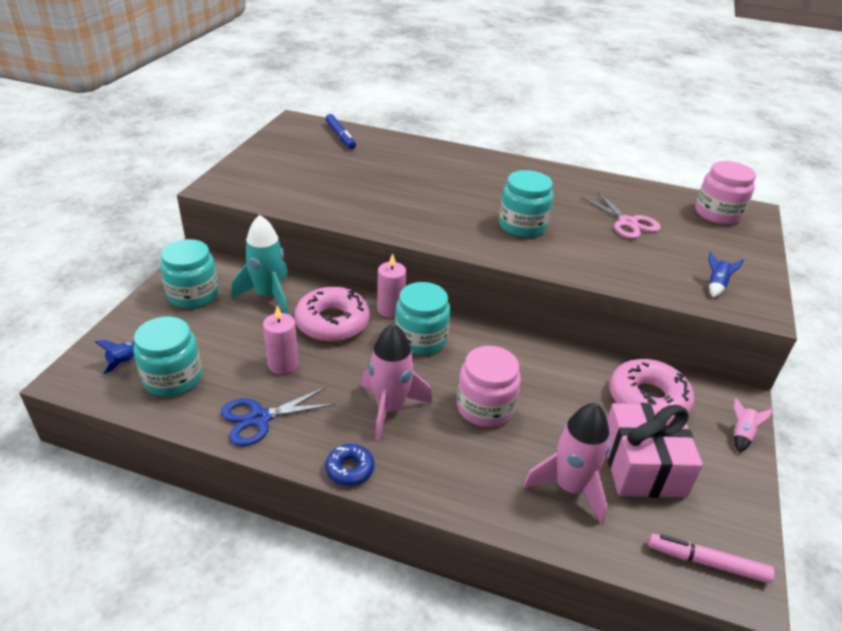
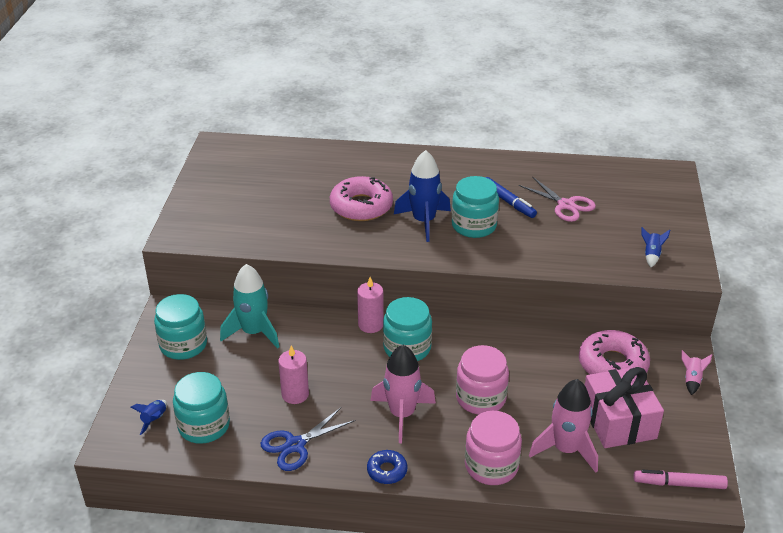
camera: 10 degrees left, 0 degrees up
pink donut [294,287,370,342] -> pink donut moved to [330,176,393,221]
blue marker [325,114,356,149] -> blue marker moved to [485,177,537,218]
pink jar [695,161,756,225] -> pink jar moved to [465,411,522,485]
none -> blue rocket [394,150,451,242]

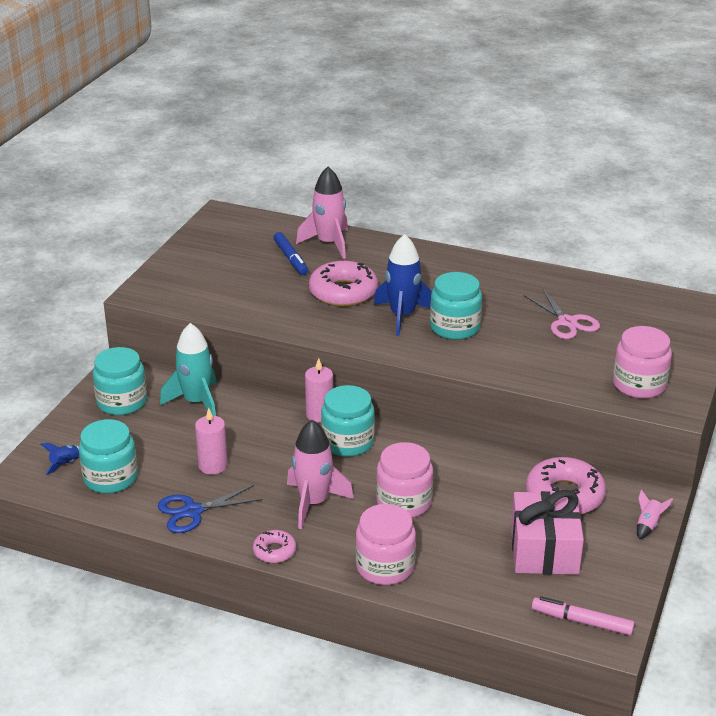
camera: 15 degrees right, 5 degrees down
blue donut [367,450,408,484] -> pink donut [253,530,296,563]
blue marker [485,177,537,218] -> blue marker moved to [273,232,308,275]
pink rocket [529,379,598,473] -> pink rocket moved to [296,167,348,259]
blue rocket [641,227,670,267] -> pink jar [613,326,672,399]

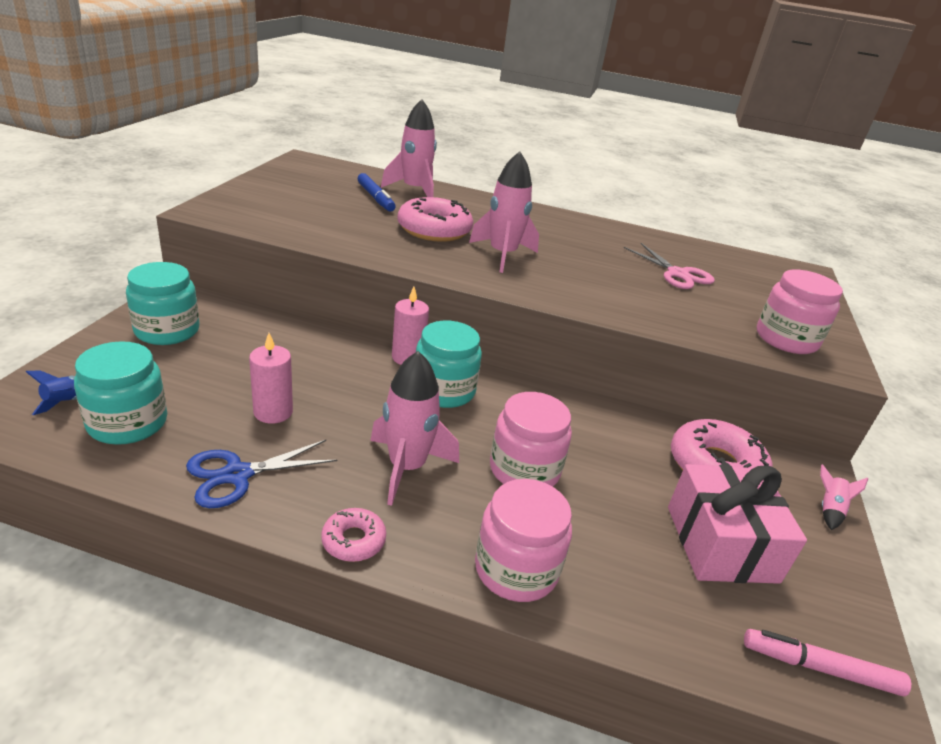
camera: 10 degrees left, 0 degrees up
turquoise rocket [160,323,216,416] -> none
blue rocket [374,234,432,336] -> pink rocket [469,151,539,273]
turquoise jar [430,272,482,340] -> none

